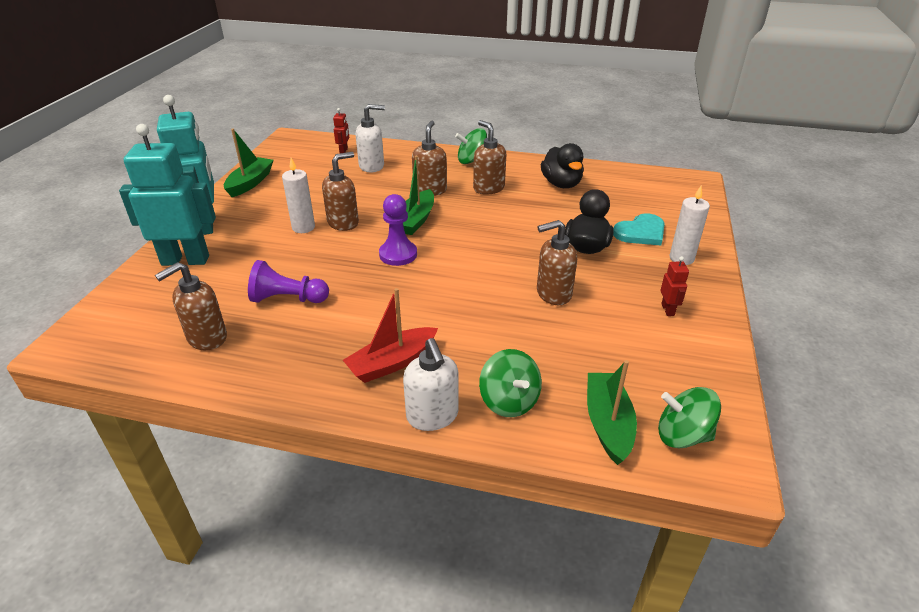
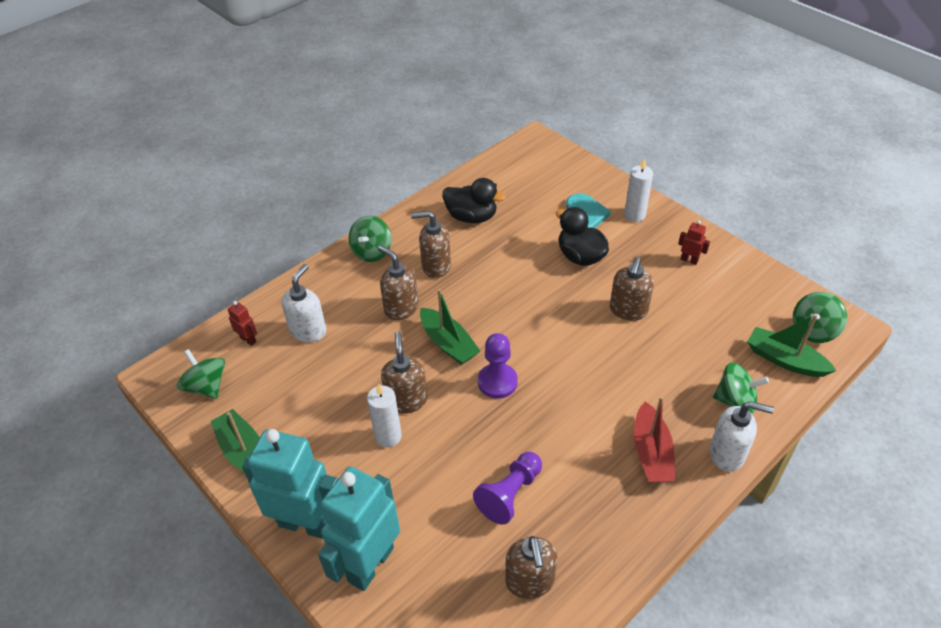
camera: 55 degrees left, 10 degrees up
none -> green spinning top [177,349,225,399]

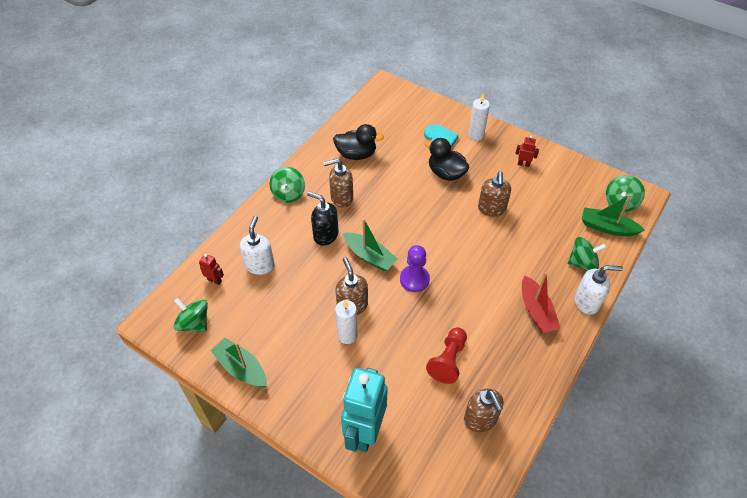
camera: 15 degrees left, 5 degrees up
turquoise robot [242,429,338,539] -> none
brown soap dispenser [378,245,419,320] -> black soap dispenser [307,192,339,246]
purple pawn [473,452,542,525] -> red pawn [426,327,467,384]

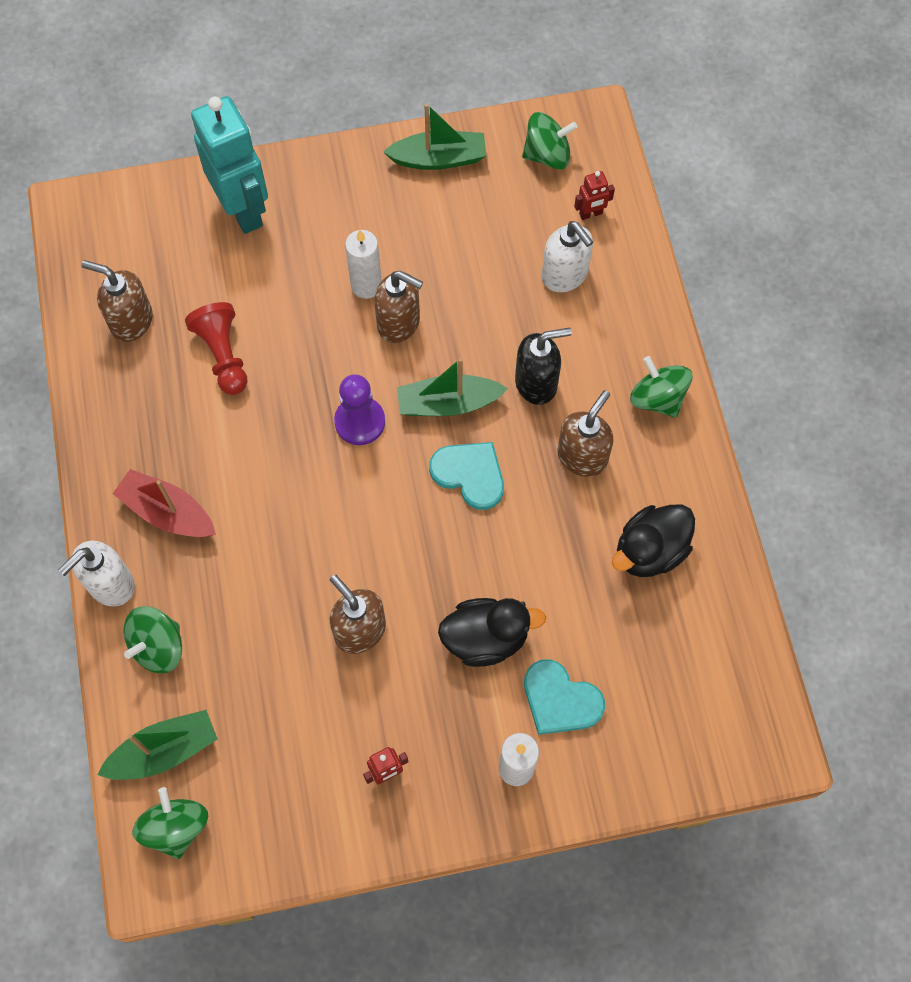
camera: 135 degrees right, 15 degrees up
none -> turquoise heart [429,442,504,510]

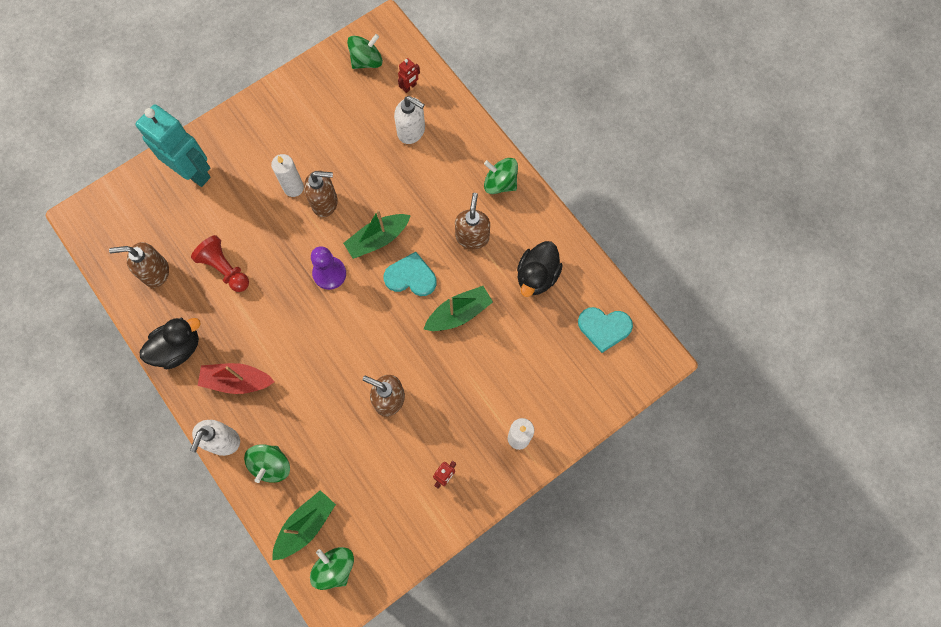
camera: 25 degrees left, 5 degrees up
green boat [383,103,486,170] -> green boat moved to [424,286,493,331]
black duck [438,598,546,667] -> black duck moved to [140,318,200,369]
black soap dispenser [515,327,572,405] -> none
turquoise heart [524,659,605,735] -> turquoise heart moved to [578,307,633,353]

